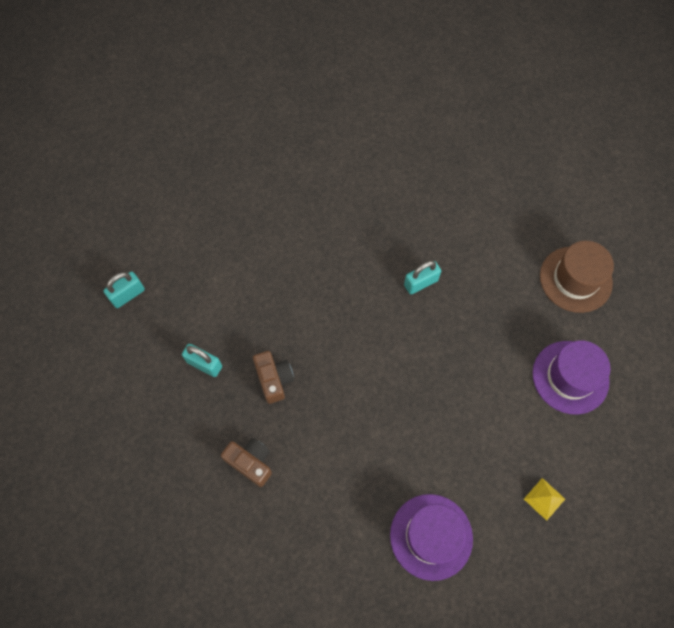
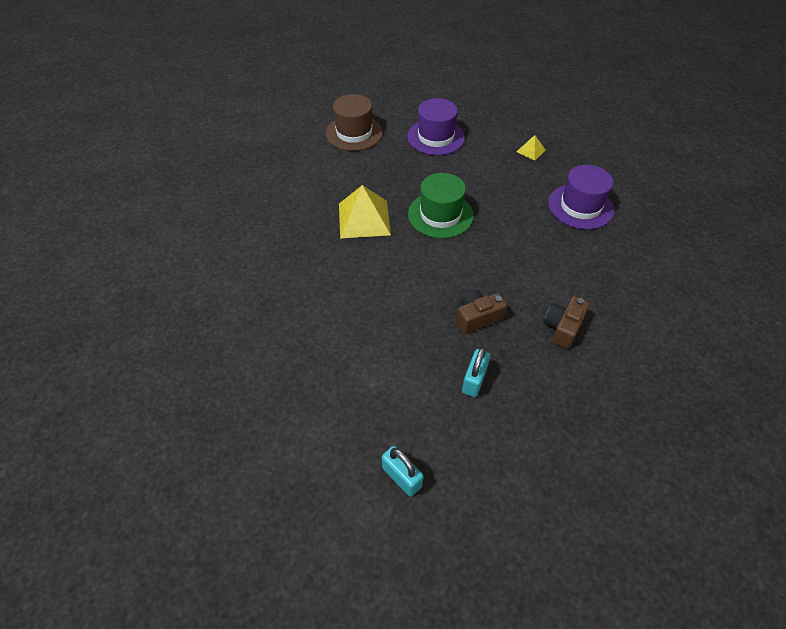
camera: 95 degrees left, 15 degrees down
turquoise padlock [404,261,441,294] -> yellow pyramid [339,185,391,238]
none -> green hat [408,173,474,239]

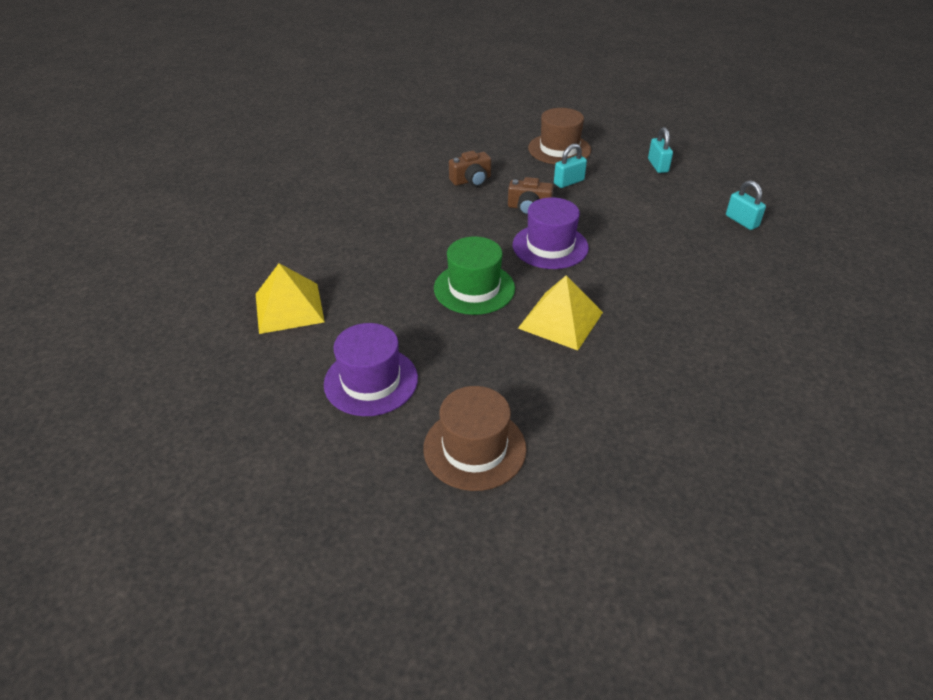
camera: 145 degrees left, 10 degrees down
yellow pyramid [516,135,546,161] -> yellow pyramid [256,263,325,334], size x2.06
purple hat [548,165,614,230] -> purple hat moved to [513,197,589,269]
none -> brown hat [528,108,591,164]
none -> turquoise padlock [726,180,766,230]

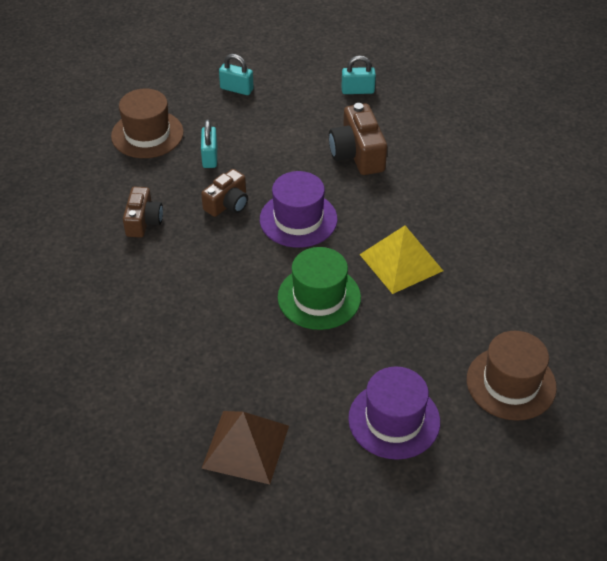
camera: 60 degrees left, 5 degrees up
yellow pyramid [256,263,325,334] -> brown pyramid [201,411,289,484]
none -> brown camera [329,103,387,175]

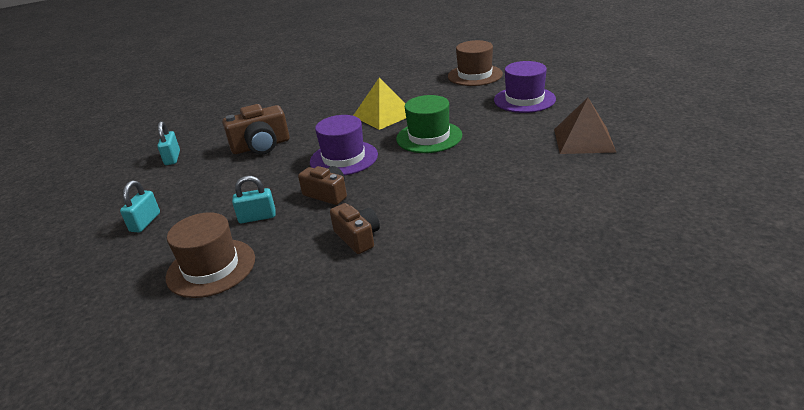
camera: 95 degrees left, 15 degrees down
brown camera [123,187,163,238] -> brown camera turned 60 degrees clockwise [330,203,380,254]

